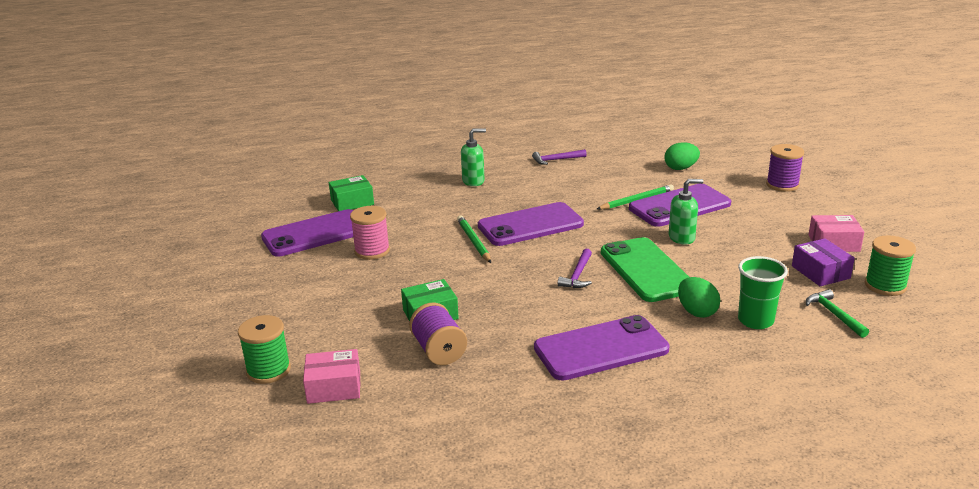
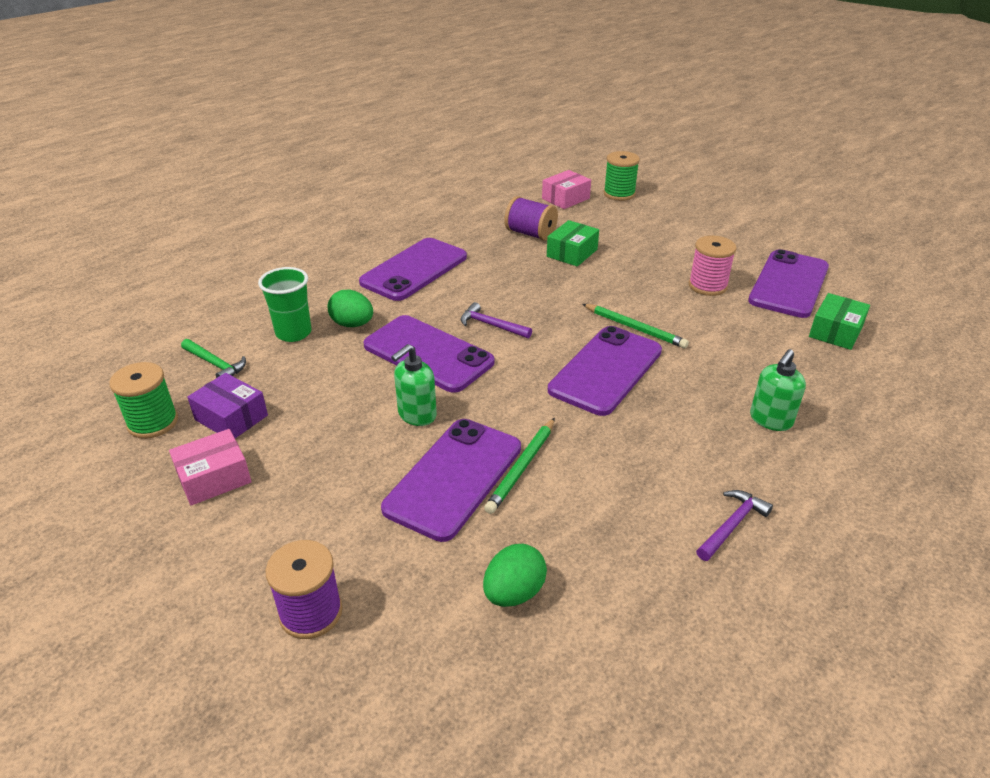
camera: 145 degrees right, 10 degrees up
purple hammer [558,249,592,288] -> purple hammer turned 45 degrees counterclockwise [461,302,532,338]
green phone [601,237,689,302] -> purple phone [363,315,494,393]

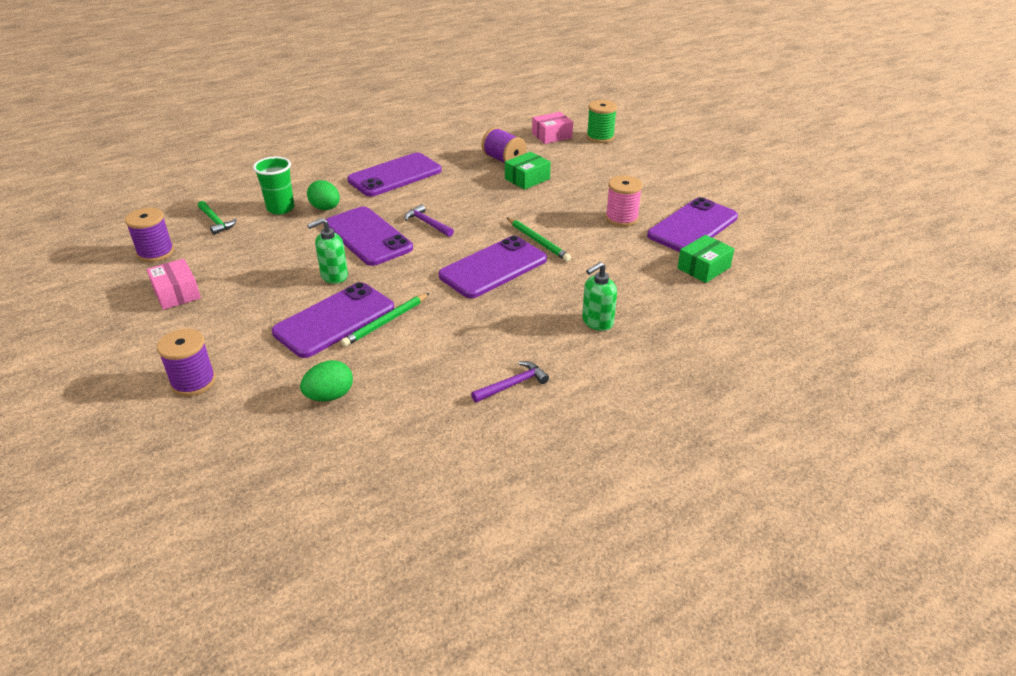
camera: 15 degrees right, 0 degrees up
green spool [109,362,178,439] -> purple spool [125,207,174,262]
pink box [169,429,252,506] -> pink box turned 75 degrees clockwise [147,259,201,310]
purple box [187,373,268,438] -> none

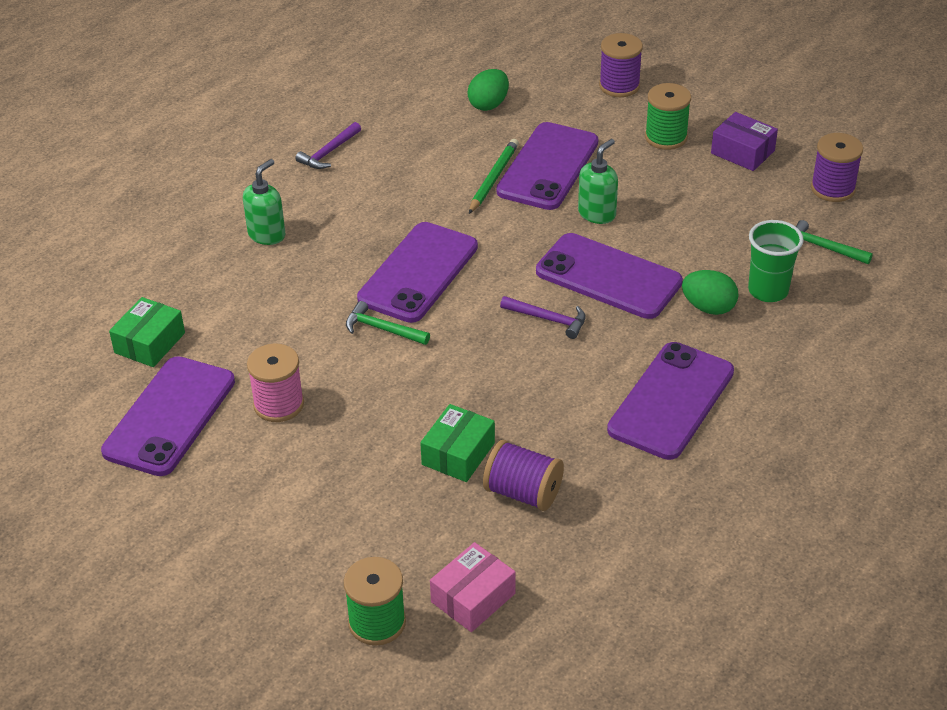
camera: 160 degrees right, 5 degrees up
pink box [147,259,201,310] -> purple box [711,112,778,171]
green pencil [506,217,571,262] -> green hammer [346,301,430,345]
none -> green spool [645,83,691,150]

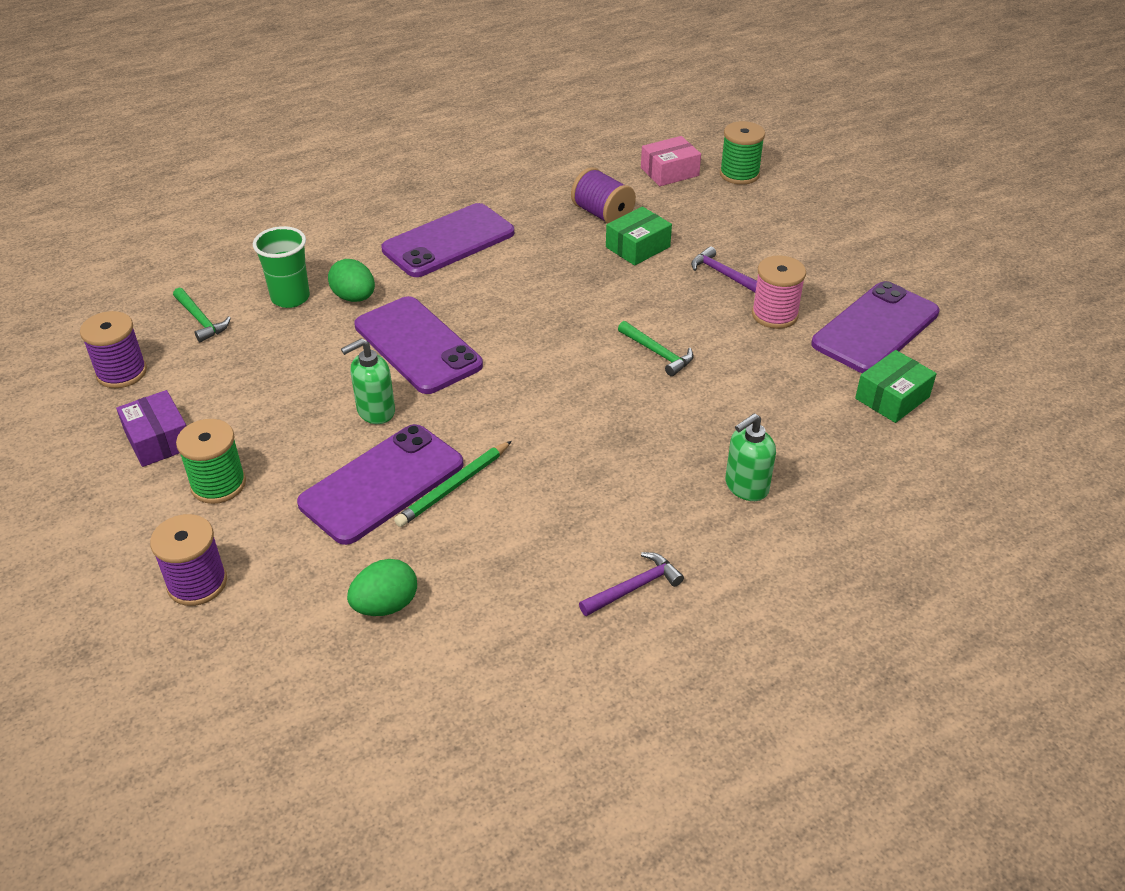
camera: 160 degrees left, 0 degrees up
purple phone [357,222,478,323] -> none
purple hammer [500,296,586,339] -> purple hammer moved to [691,246,757,292]

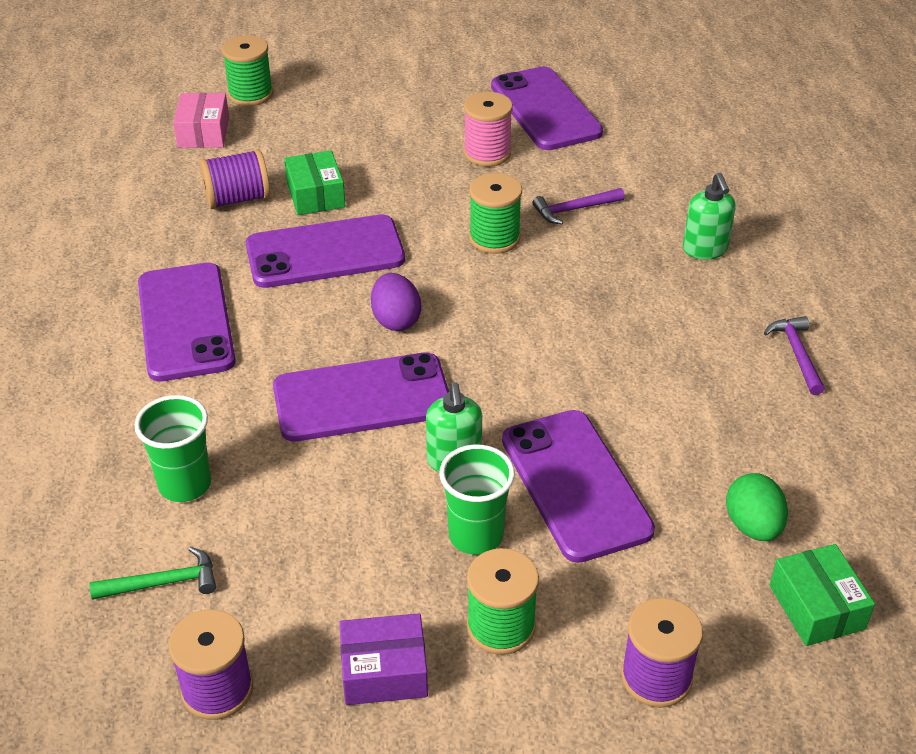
camera: 65 degrees left, 0 degrees up
green egg [328,259,375,302] -> none
green pencil [394,441,512,527] -> none
green hammer [618,321,694,376] -> green spool [469,173,522,254]
purple hammer [691,246,757,292] -> purple hammer moved to [532,188,624,224]
green box [855,350,937,423] -> green box moved to [770,544,875,646]
none -> purple phone [246,214,405,288]
none -> purple egg [371,273,421,331]
none -> green cup [439,444,515,555]

